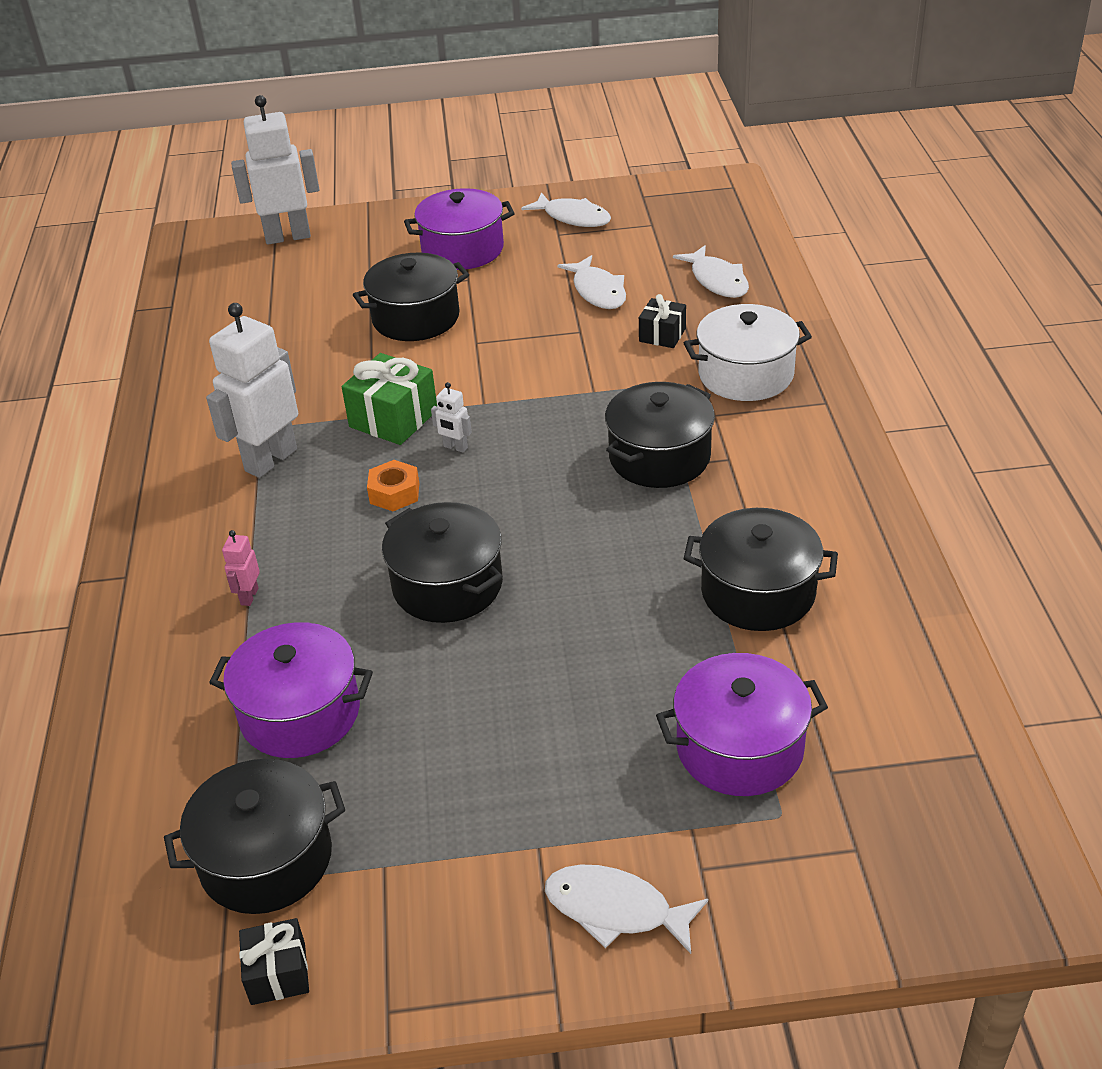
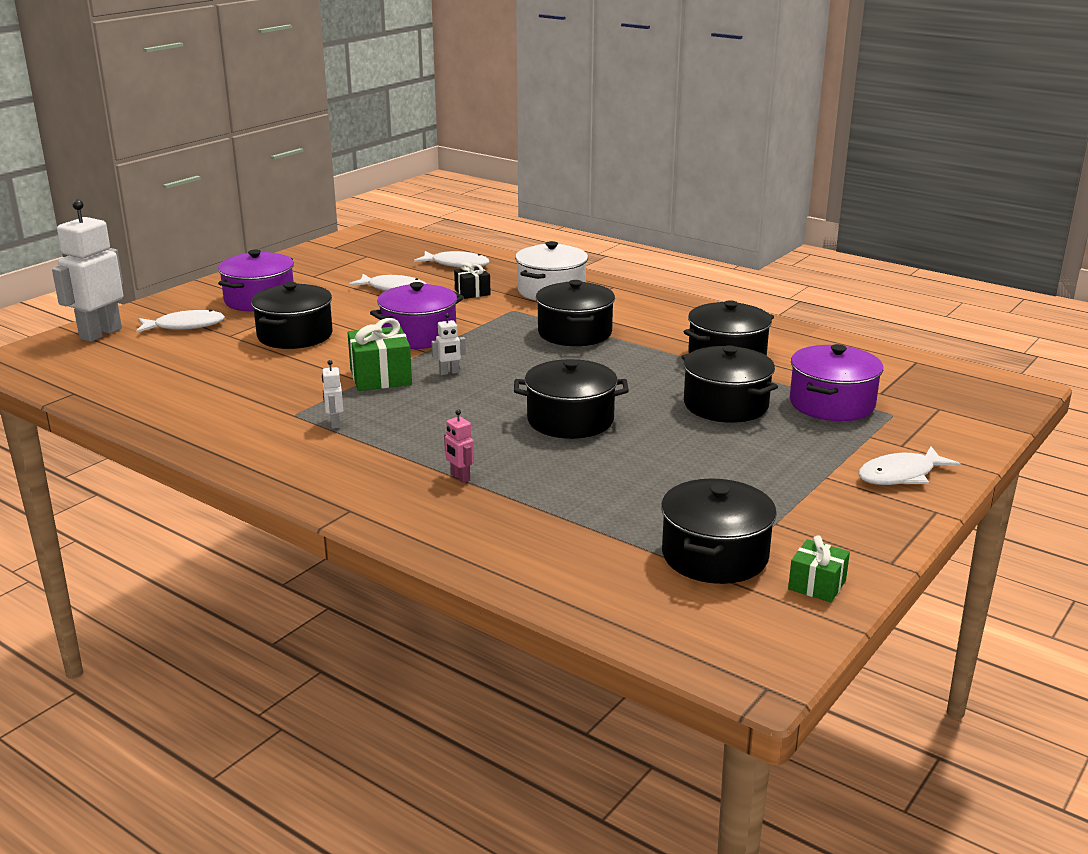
camera: 50 degrees left, 15 degrees down
white robot [206,303,298,478] -> white robot [322,360,343,429], size x0.43
purple pot [209,622,373,758] -> purple pot moved to [370,282,464,349]
black gift [239,918,309,1005] -> green gift [788,535,850,602]
orange nut [367,460,419,511] -> none
white fish [521,192,611,227] -> white fish moved to [136,310,225,333]
none -> black pot [682,345,778,423]

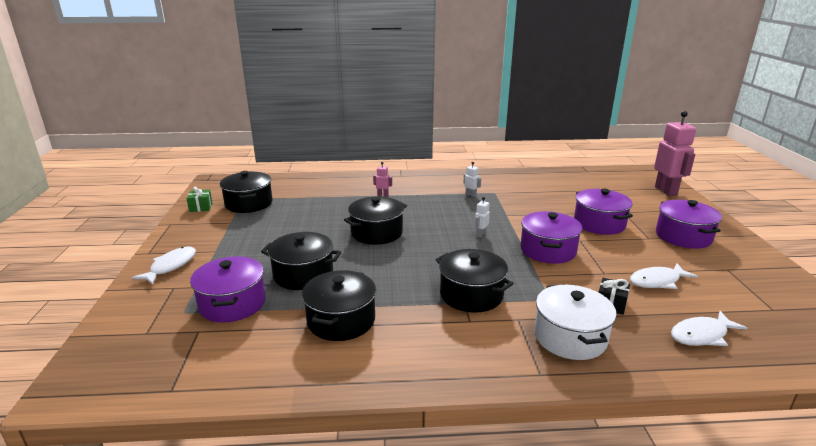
camera: 140 degrees right, 0 degrees up
white robot [52,199,123,342] -> pink robot [654,111,696,196]
white fish [136,310,225,333] -> none
black pot [251,282,333,349] -> purple pot [574,189,633,235]
green gift [348,318,412,391] -> none

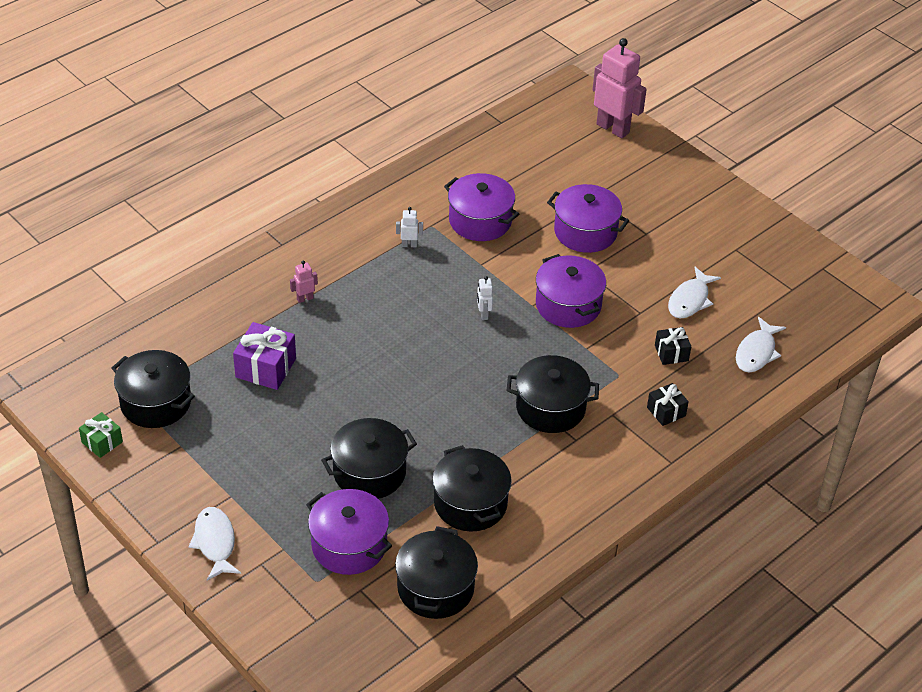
camera: 40 degrees left, 20 degrees up
black pot [344,197,407,245] -> black pot moved to [395,526,478,619]
white pot [534,284,616,360] -> black gift [647,383,689,426]
purple pot [656,200,722,249] -> purple pot moved to [444,173,519,241]
none -> purple gift [233,322,296,390]

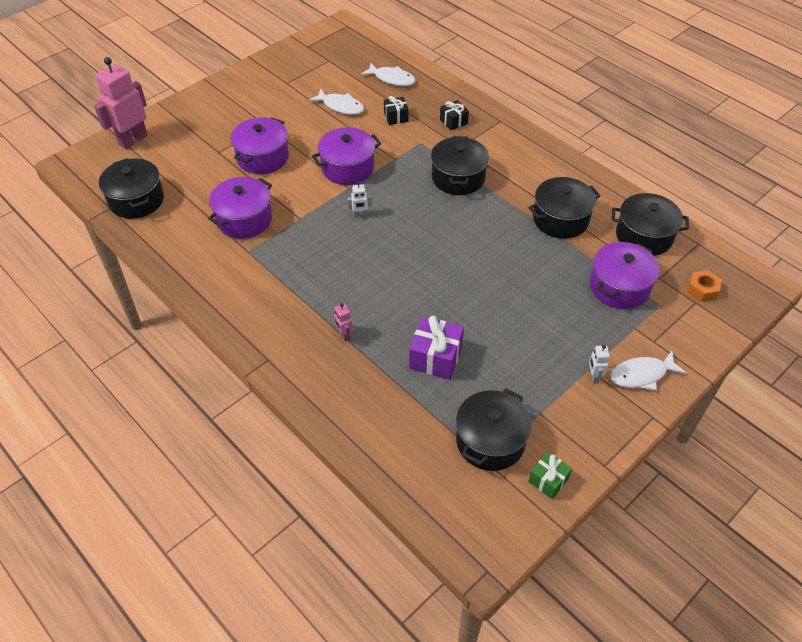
camera: 90 degrees left, 5 degrees up
black pot [321,418,417,499] -> black pot moved to [99,158,164,219]
white robot [396,207,423,247] -> white robot moved to [589,345,610,383]
none -> orange nut [688,270,722,302]

